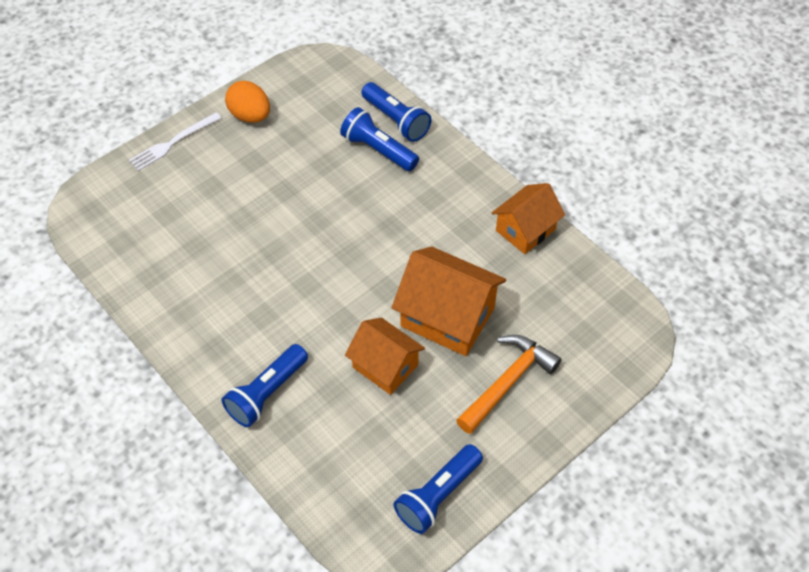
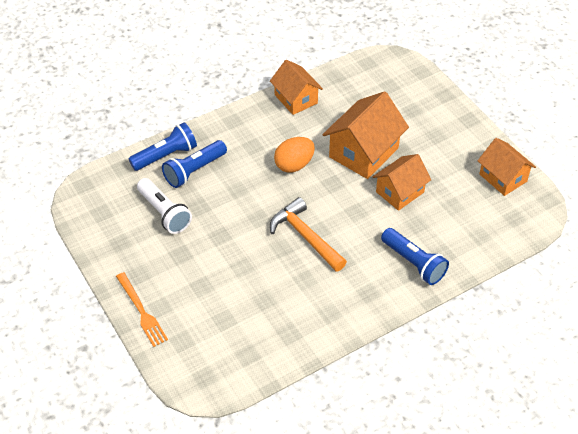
camera: 80 degrees left, 5 degrees down
white fork [129,112,221,171] -> orange fork [116,272,168,347]
orange egg [225,81,270,123] -> orange egg moved to [274,137,315,173]
blue flashlight [394,444,483,534] -> orange house [478,138,536,196]
orange hammer [456,335,562,434] -> orange hammer moved to [270,197,347,272]
none -> white flashlight [137,178,192,234]

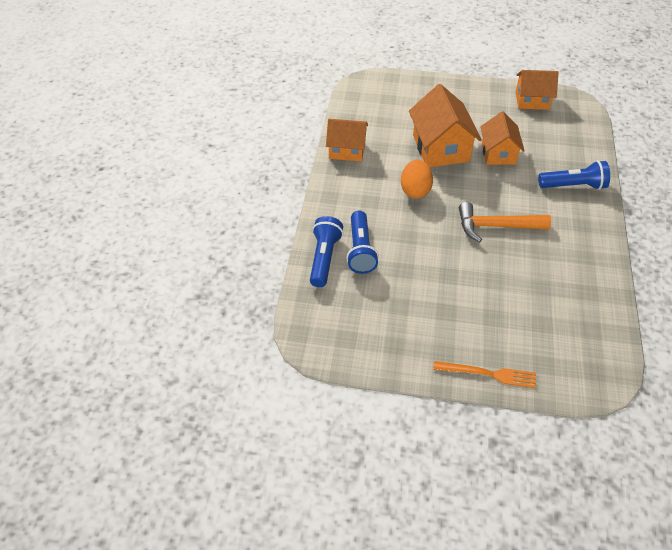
camera: 50 degrees left, 0 degrees up
white flashlight [137,178,192,234] -> none

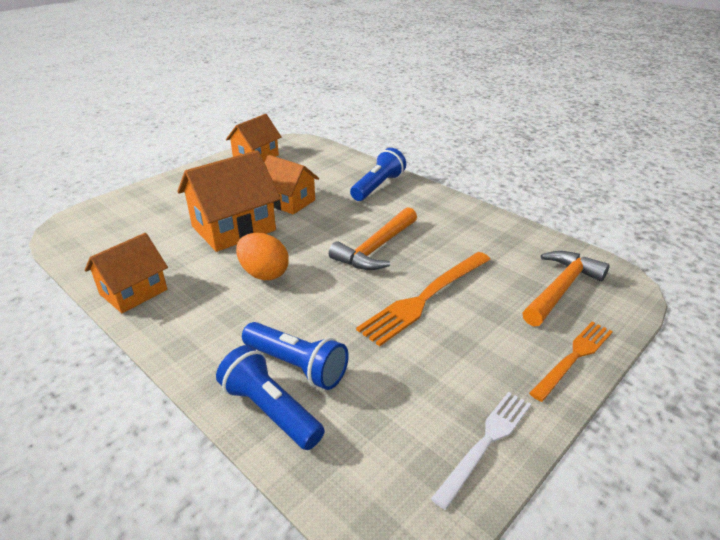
camera: 55 degrees left, 15 degrees down
orange house [409,84,482,167] -> orange house turned 60 degrees counterclockwise [178,150,281,252]
none -> orange fork [356,252,491,346]
none -> white fork [431,392,531,510]
none -> orange hammer [523,251,610,326]

